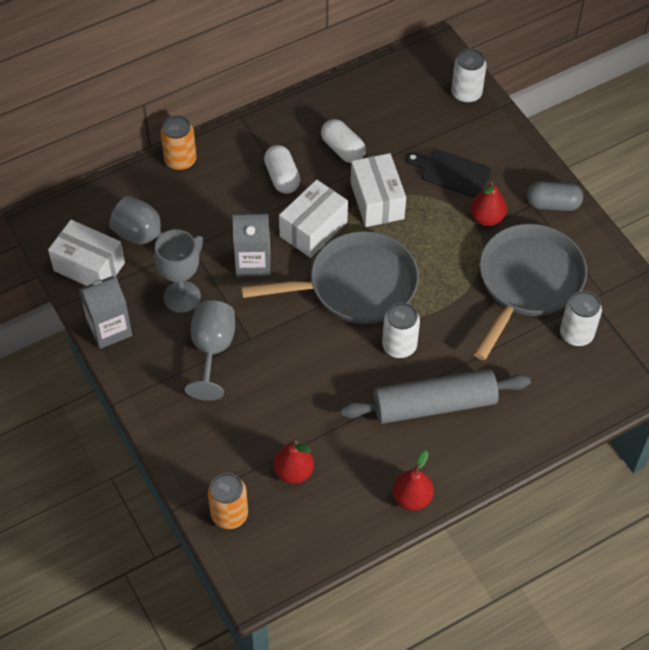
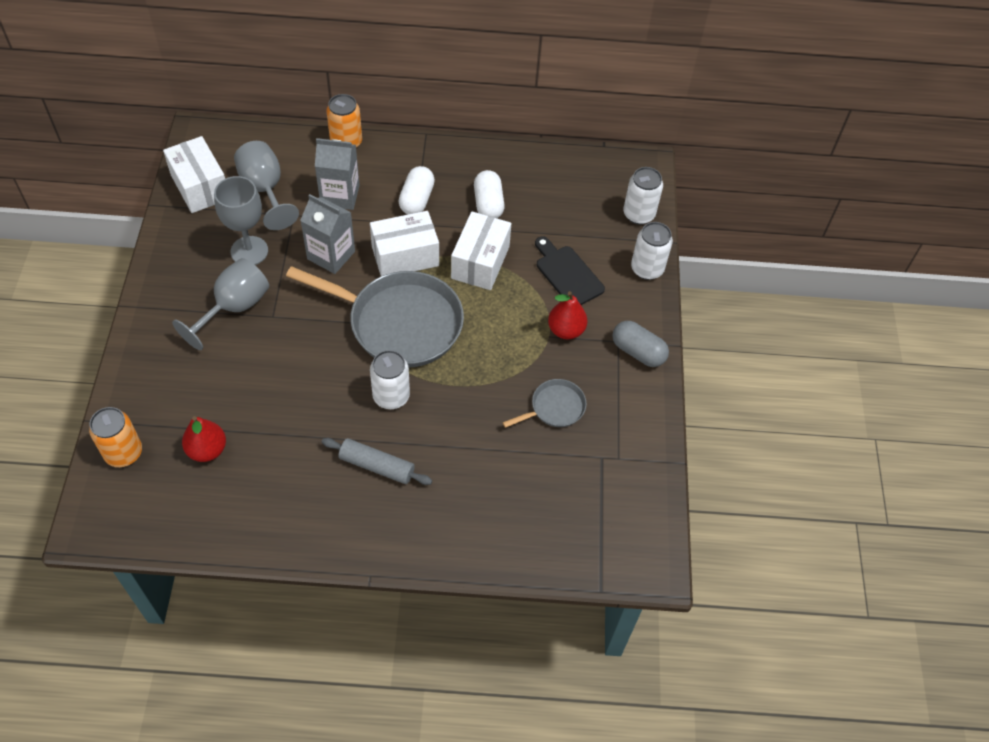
camera: 30 degrees right, 0 degrees up
grey carton [79,276,132,349] -> grey carton moved to [315,138,360,210]
grey rolling pin [340,369,531,424] -> grey rolling pin [322,438,432,485], size x0.57
red pear [393,450,434,511] -> none
grey pan [474,224,587,360] -> grey pan [503,379,587,428], size x0.47
white can [560,291,602,346] -> white can moved to [631,222,673,280]

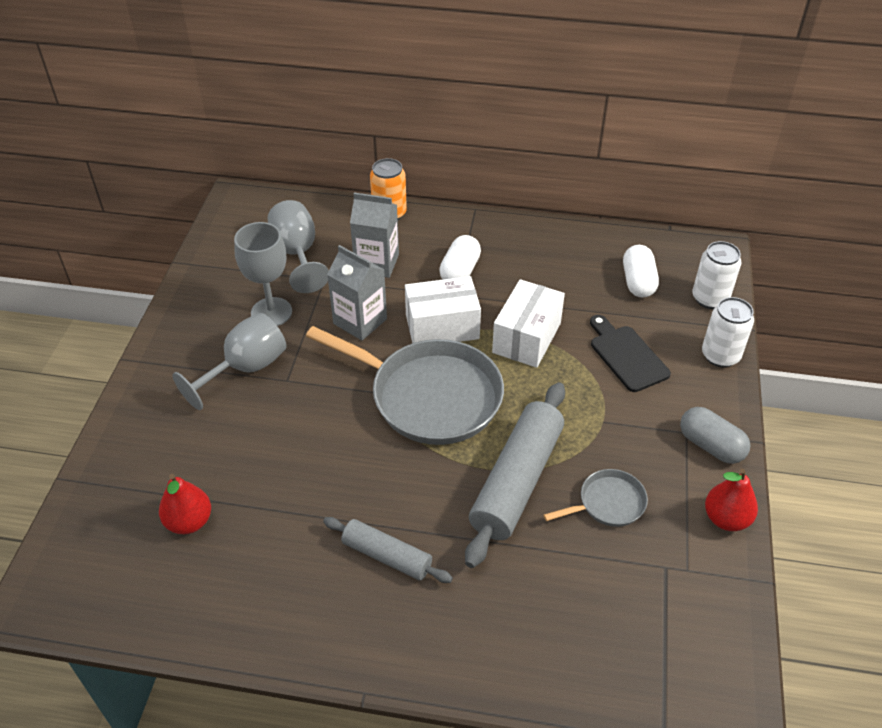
camera: 10 degrees right, 10 degrees down
orange can [89,407,142,467] -> none
white box [163,136,225,213] -> none
white can [370,350,410,409] -> none
white capsule [474,170,505,218] -> white capsule moved to [623,245,659,297]
red pear [548,291,587,339] -> red pear moved to [705,469,758,531]
none -> grey rolling pin [465,382,565,568]

